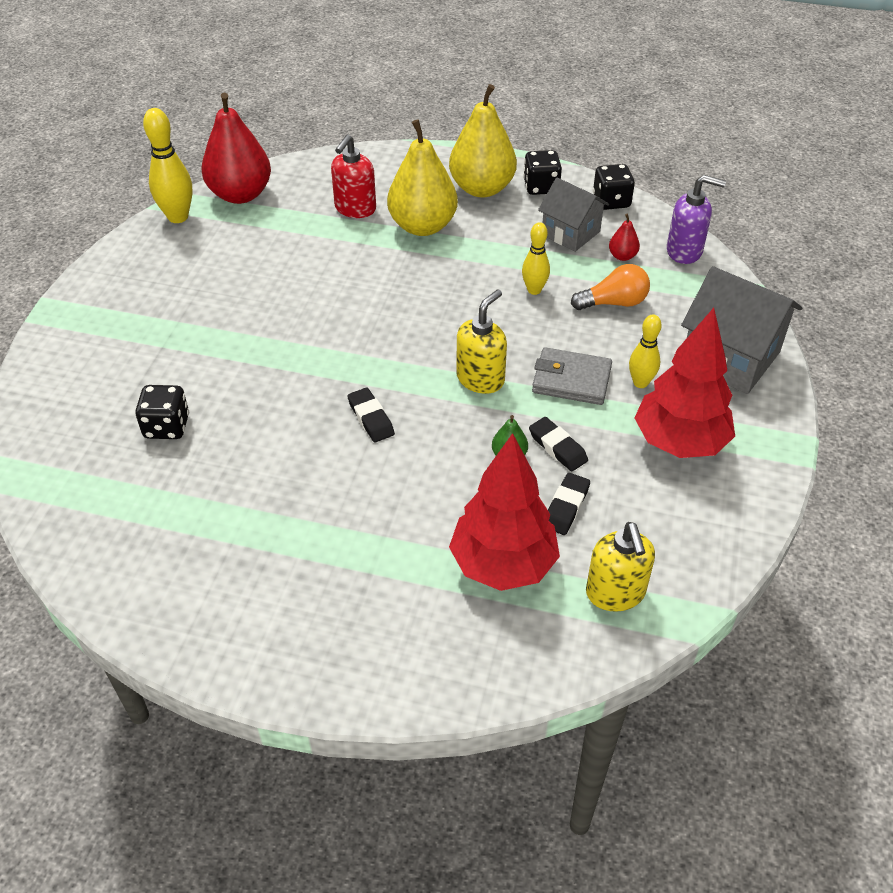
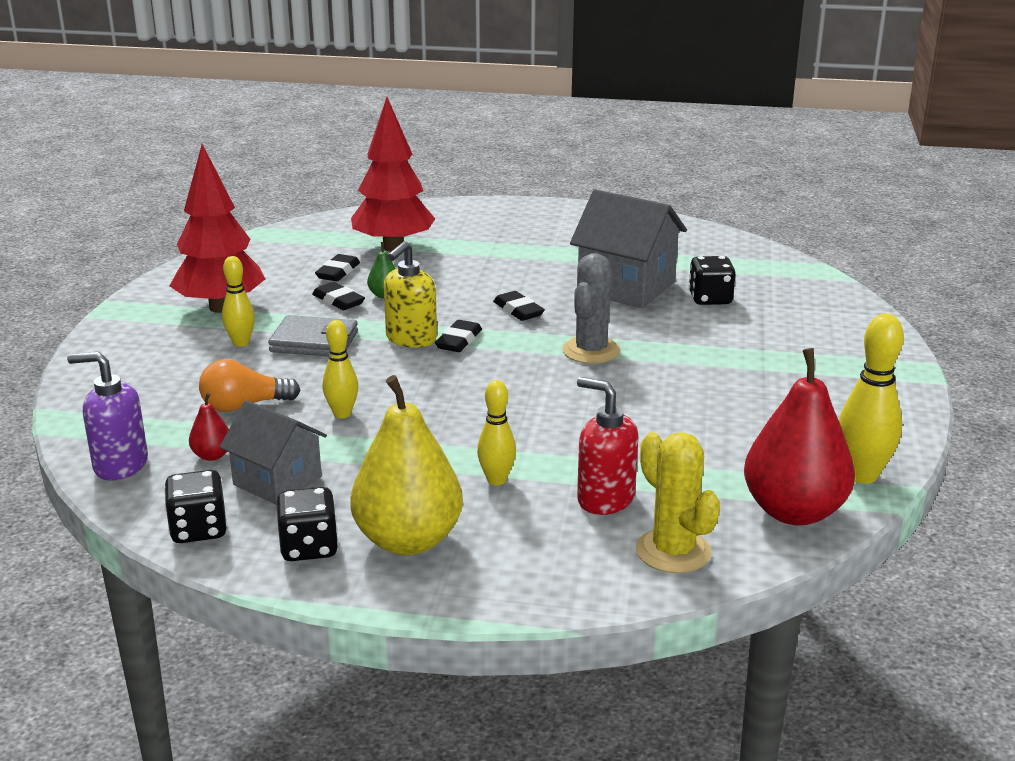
camera: 175 degrees right, 20 degrees down
red soap dispenser [331,135,376,218] -> red soap dispenser turned 75 degrees counterclockwise [577,377,639,515]
yellow pear [387,120,458,236] -> yellow bowling pin [477,380,516,485]
yellow soap dispenser [586,522,655,612] -> none
grey house [681,266,802,394] -> grey house moved to [570,189,687,308]
none -> black eraser [435,320,482,352]
none -> grey cactus [562,253,620,364]
none -> yellow cactus [636,432,720,573]

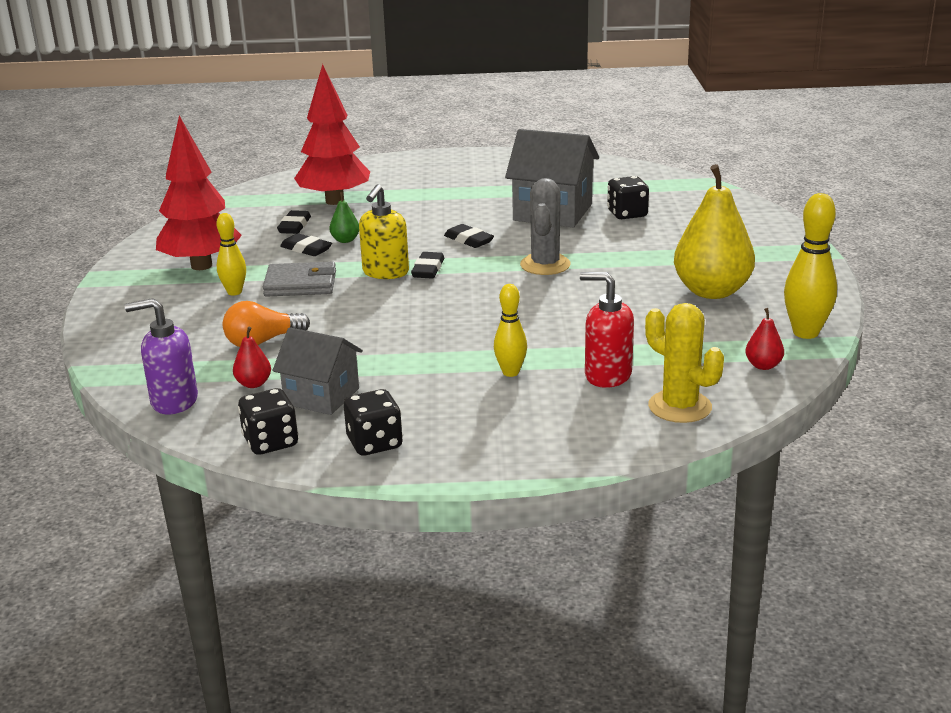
camera: 10 degrees left, 0 degrees up
yellow bowling pin [323,320,358,418] -> none
yellow pear [350,375,463,555] -> yellow pear moved to [674,164,755,299]
red pear [744,348,855,525] -> red pear [745,308,784,370], size x0.42

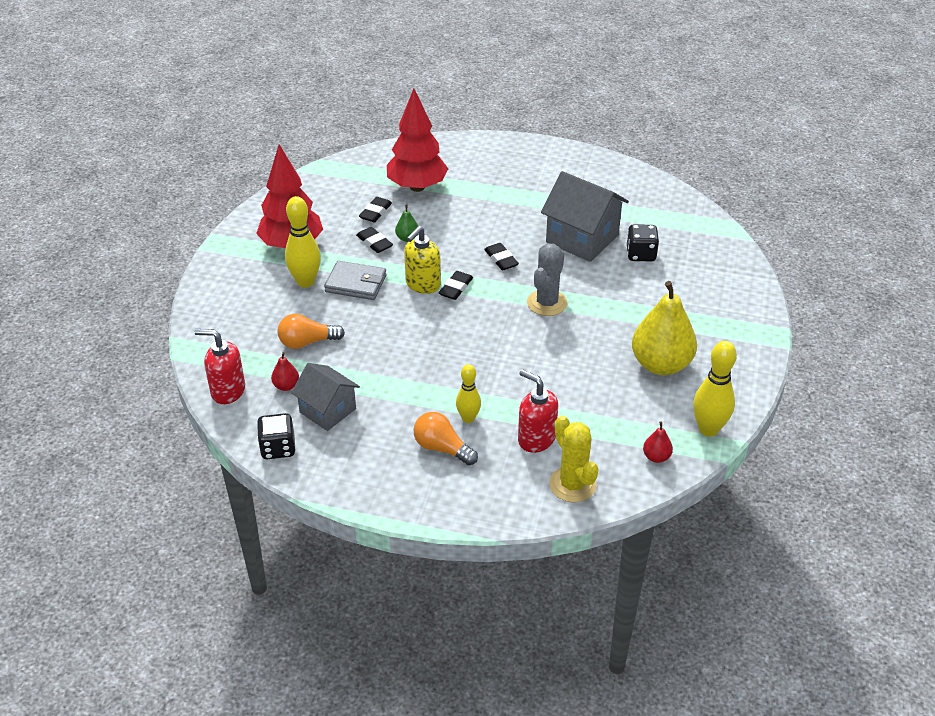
camera: 15 degrees right, 15 degrees up
purple soap dispenser [125,298,198,414] -> red soap dispenser [194,329,245,404]
yellow bowling pin [217,213,246,295] -> yellow bowling pin [285,196,321,288], size x1.59
black dice [344,389,403,456] -> none
none -> orange light bulb [414,412,478,465]

